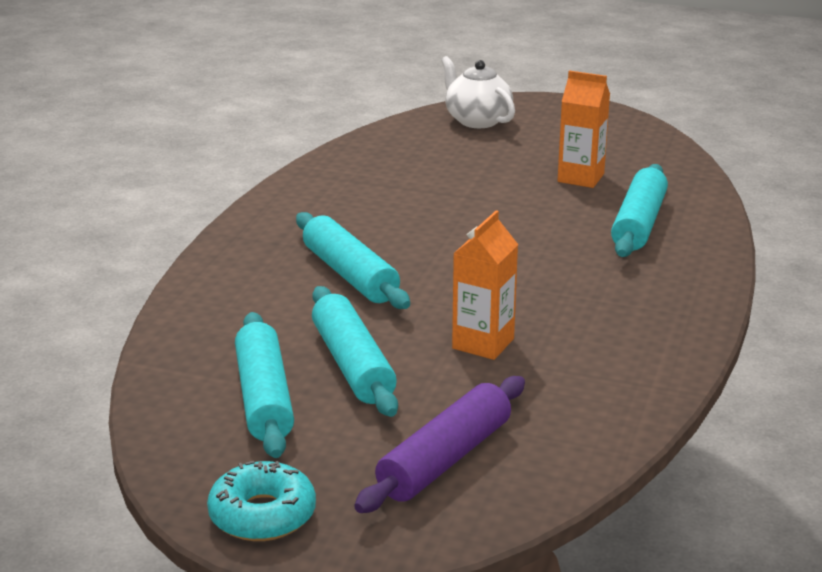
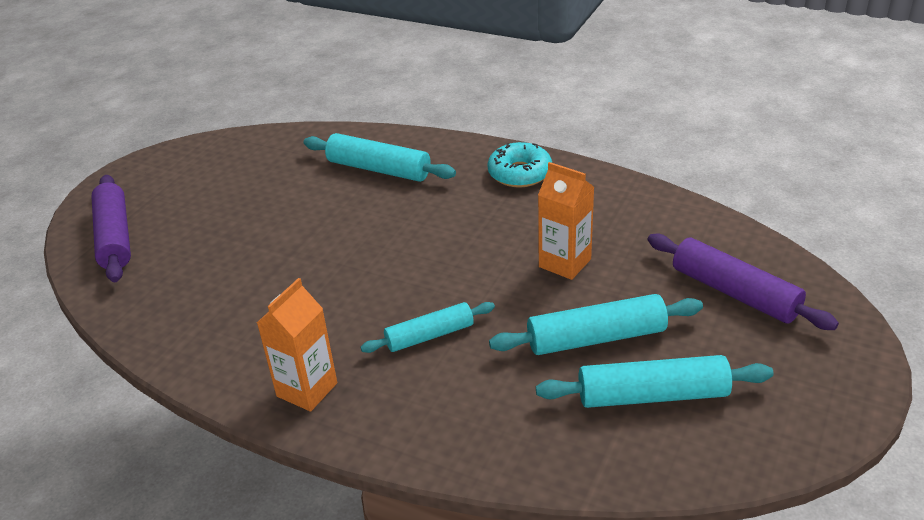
camera: 80 degrees left, 10 degrees up
turquoise donut [207,461,316,541] -> turquoise donut moved to [487,142,552,187]
turquoise rolling pin [296,212,410,309] -> turquoise rolling pin [360,302,495,353], size x0.66
white teapot [441,56,515,128] -> purple rolling pin [91,175,131,282]
orange carton [557,71,610,188] -> orange carton moved to [257,278,337,412]

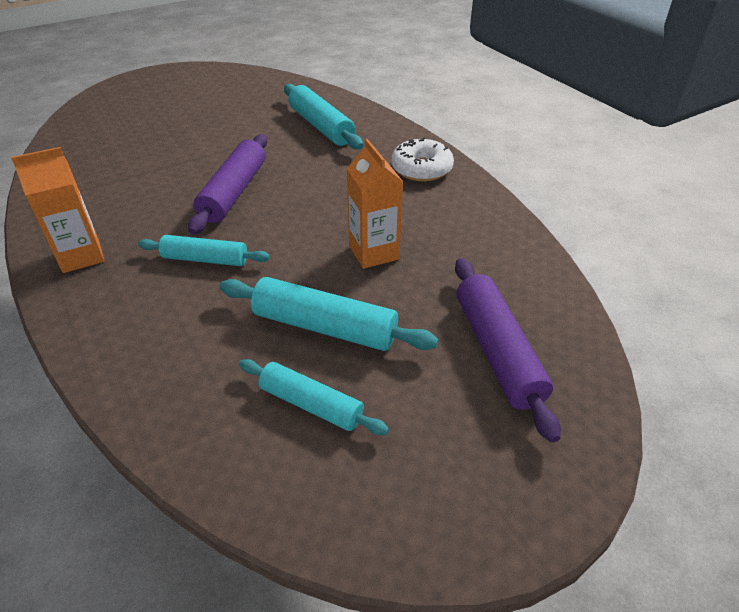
camera: 30 degrees right, 5 degrees up
purple rolling pin [91,175,131,282] -> purple rolling pin moved to [188,134,267,235]
turquoise donut [487,142,552,187] -> white donut [391,138,454,181]
turquoise rolling pin [536,355,773,408] -> turquoise rolling pin [239,359,389,435], size x0.66

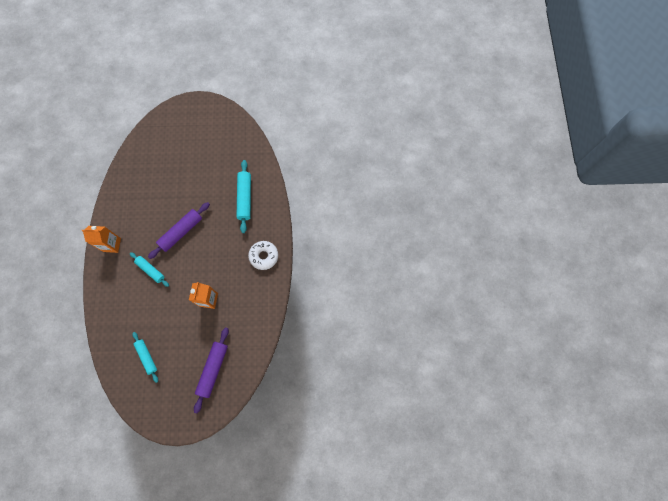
camera: 30 degrees right, 30 degrees up
turquoise rolling pin [220,277,438,351] -> none

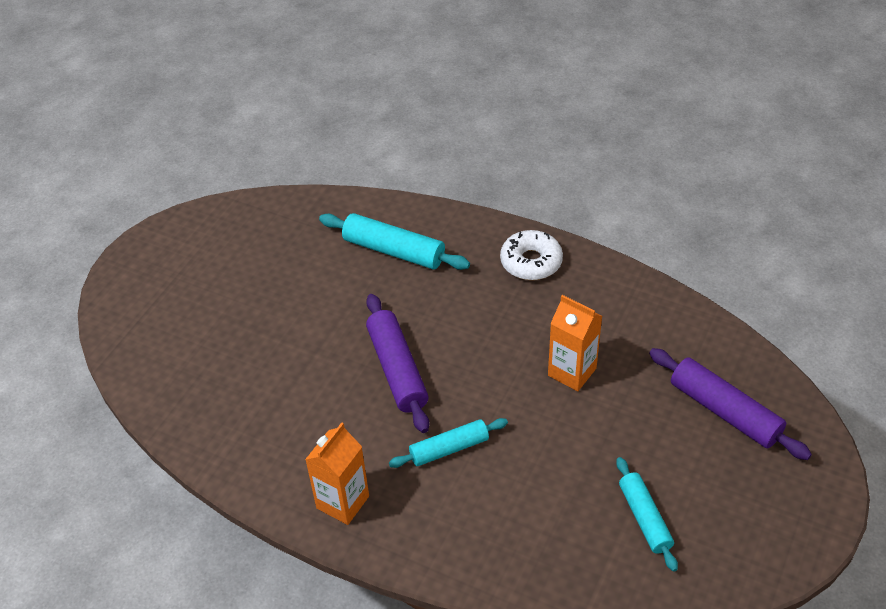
camera: 60 degrees left, 25 degrees down
turquoise rolling pin [133,332,158,383] -> turquoise rolling pin turned 75 degrees clockwise [616,457,678,572]

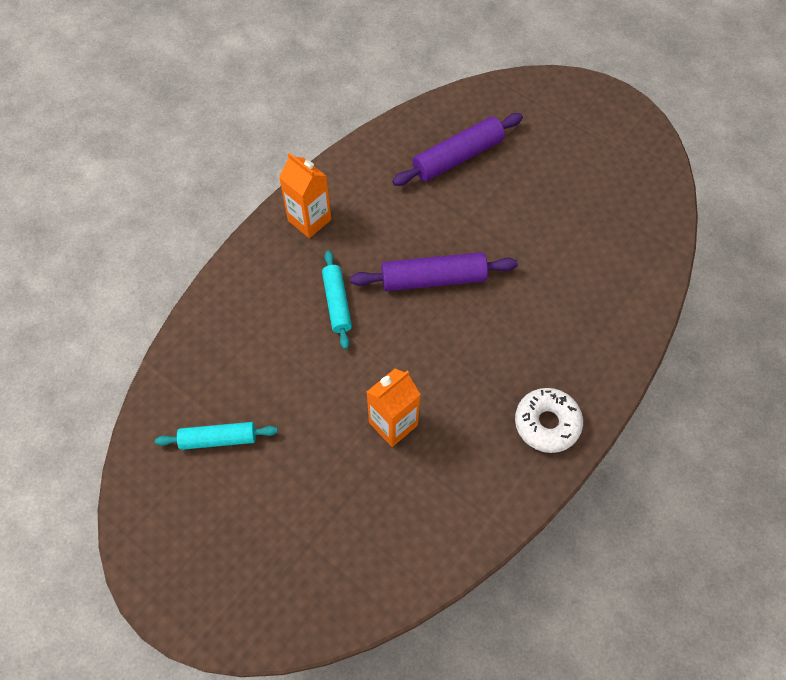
camera: 100 degrees right, 15 degrees up
turquoise rolling pin [319,213,470,270] -> none
purple rolling pin [649,348,812,460] -> purple rolling pin moved to [392,113,523,186]

